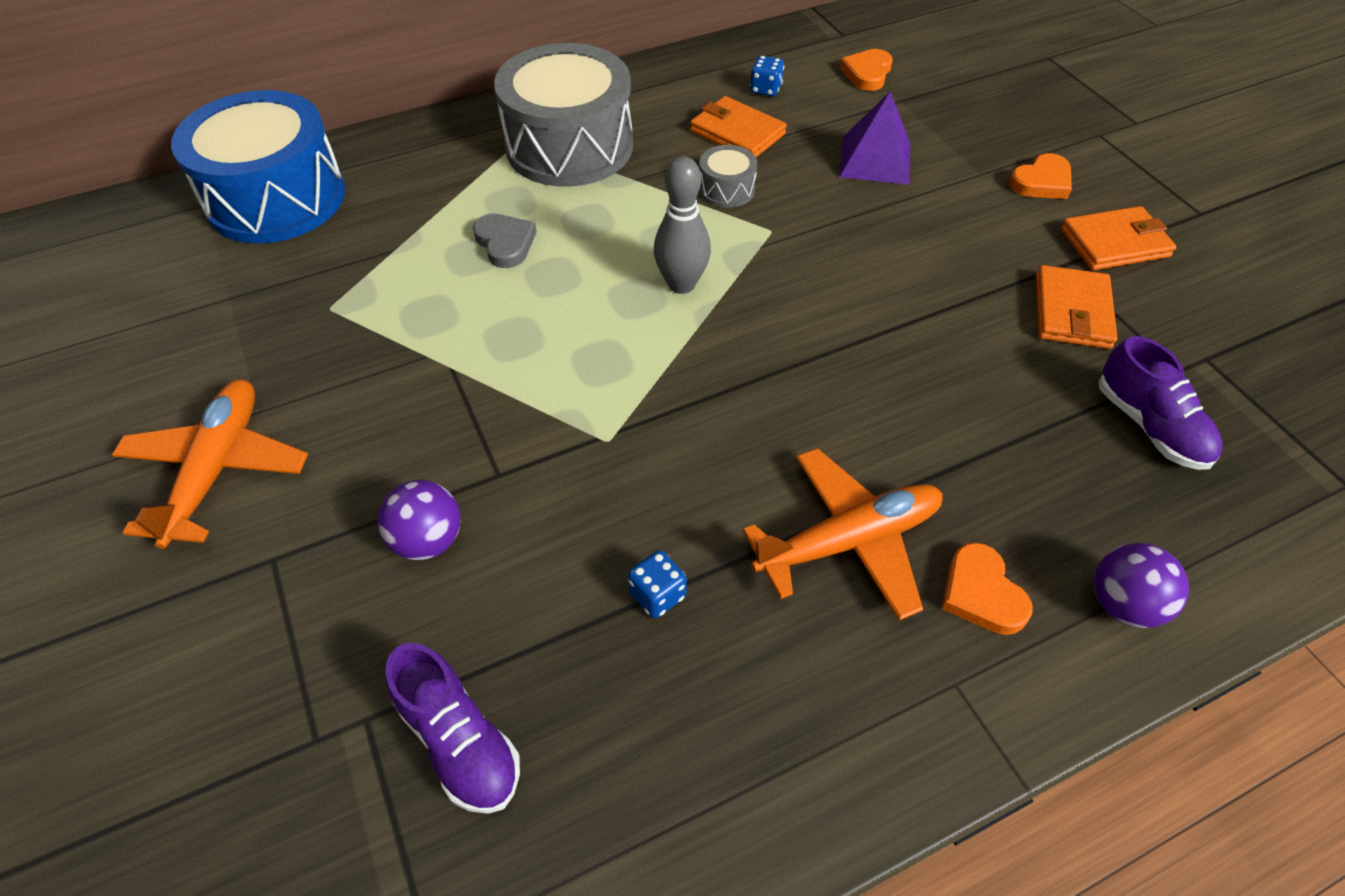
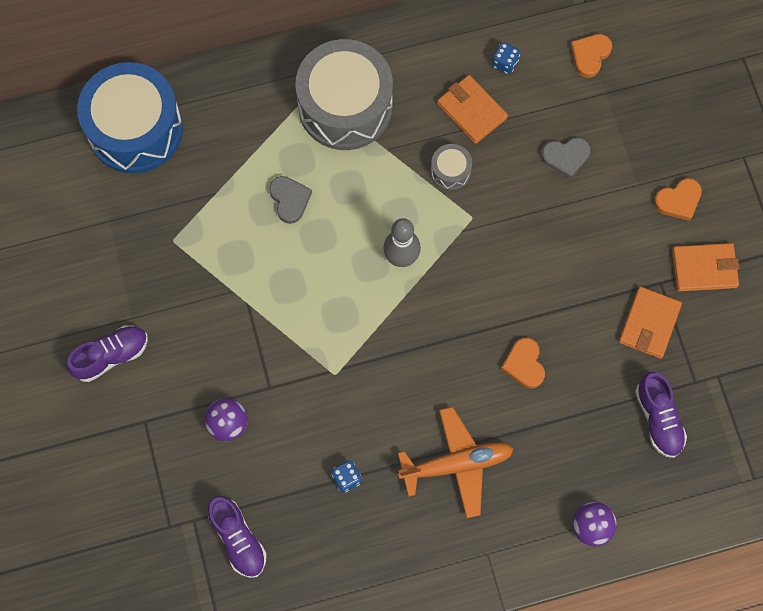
camera: 10 degrees right, 20 degrees up
orange plane [112,379,308,549] -> purple shoe [66,325,148,382]
purple pyramid [839,92,910,185] -> grey heart [541,138,590,179]
orange heart [942,542,1032,635] -> orange heart moved to [501,338,545,388]

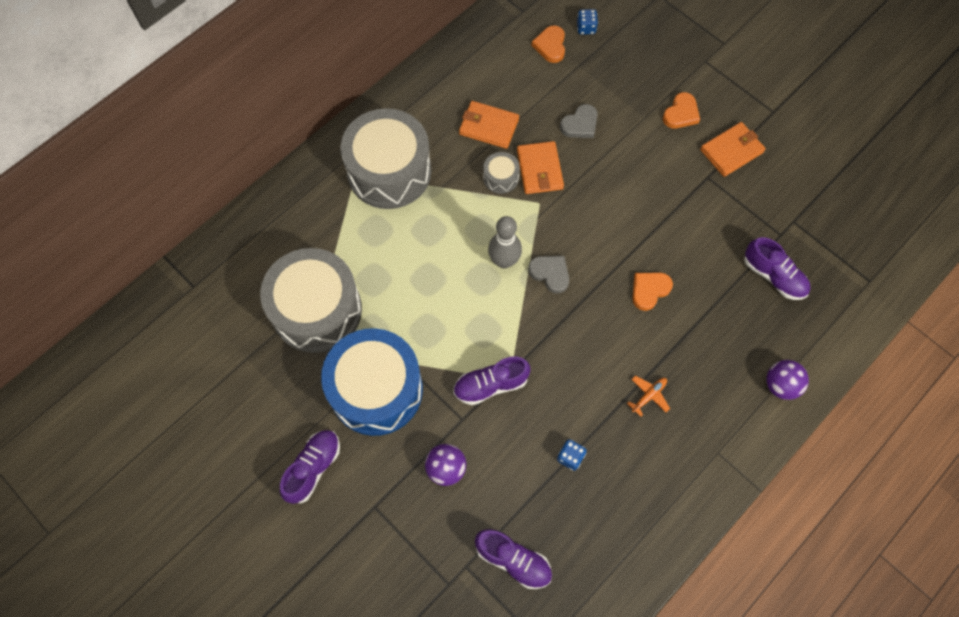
camera: 30 degrees left, 5 degrees down
blue drum [77,62,183,174] -> blue drum moved to [321,328,423,436]
grey heart [269,176,312,224] -> grey heart moved to [528,256,569,294]
orange plane [398,407,514,518] -> orange plane [627,376,670,417], size x0.46
blue dice [492,42,520,74] -> blue dice moved to [577,9,598,34]
orange heart [501,338,545,388] -> orange heart turned 90 degrees clockwise [632,273,673,311]
orange wallet [619,286,682,359] -> orange wallet moved to [517,141,564,194]
none -> grey drum [260,248,362,353]
none -> purple shoe [453,357,531,405]

